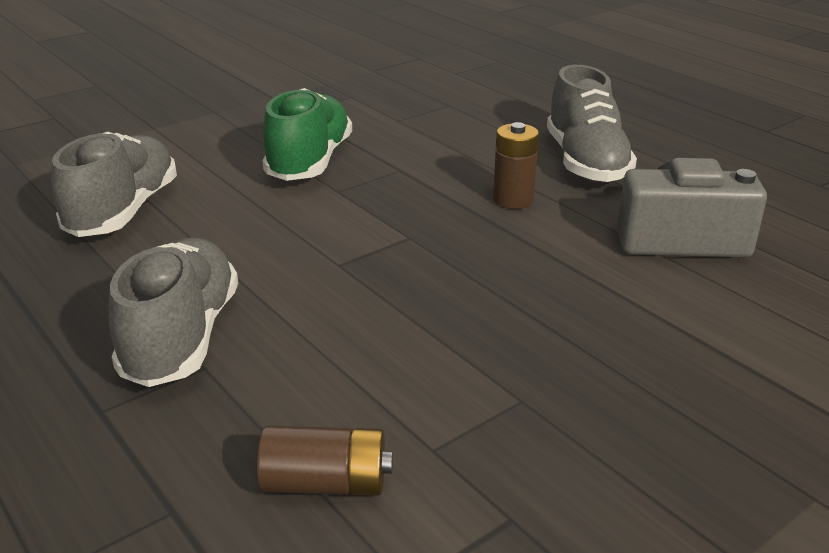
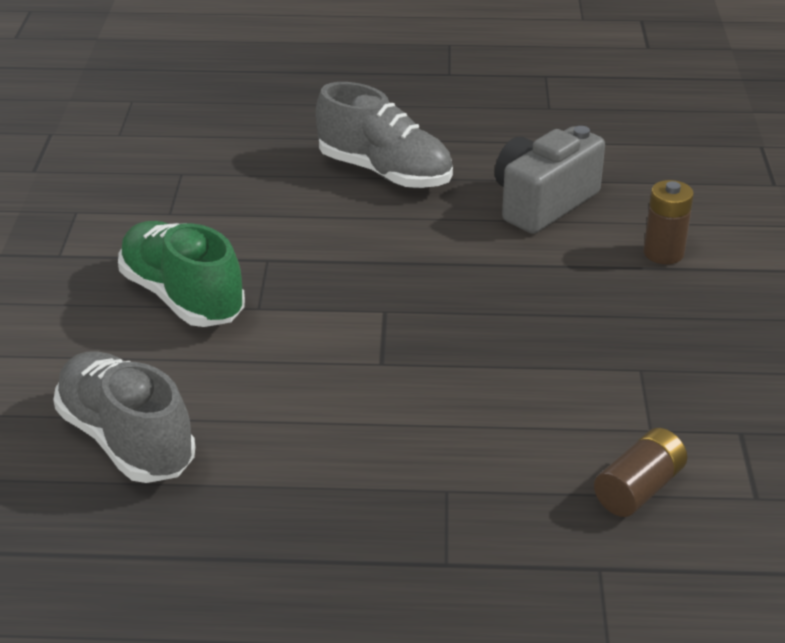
camera: 50 degrees left, 5 degrees up
grey shoe [108,238,238,387] -> none
brown battery [493,122,539,209] -> brown battery moved to [643,180,694,264]

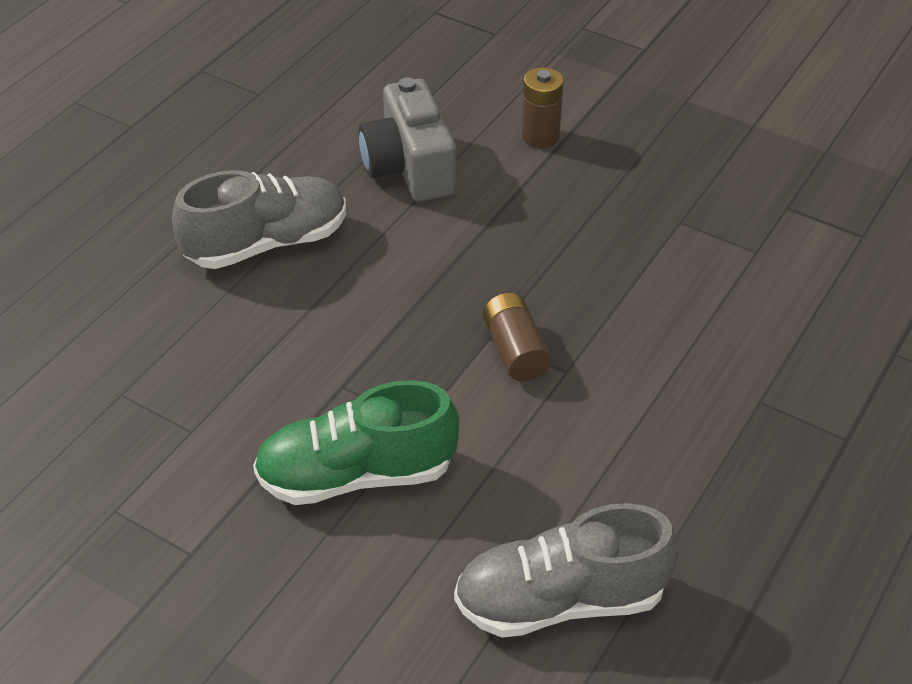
camera: 60 degrees left, 10 degrees up
brown battery [594,428,687,517] -> brown battery moved to [483,293,552,381]

